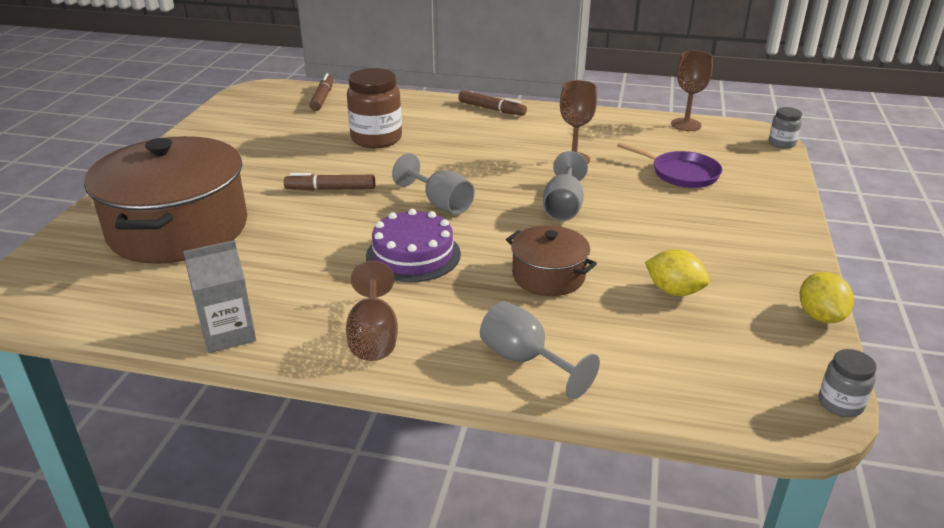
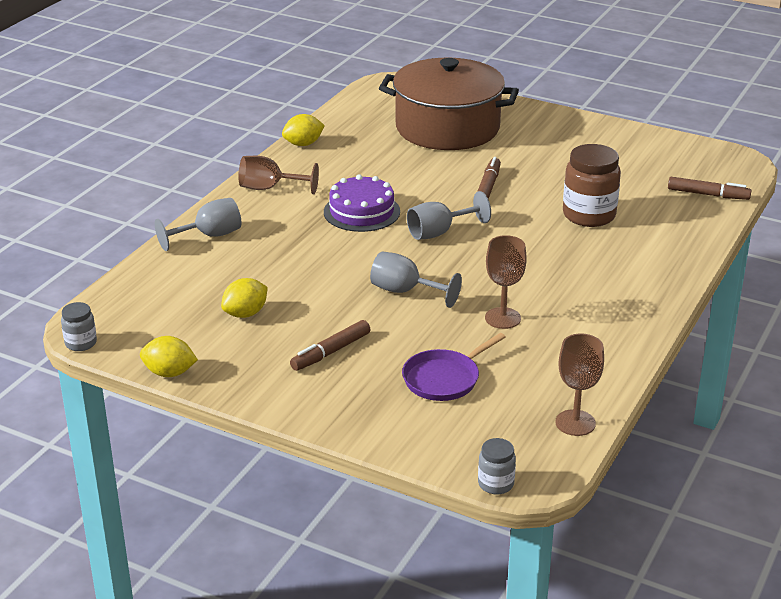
camera: 105 degrees right, 0 degrees up
grey carton [183,240,256,353] -> yellow lemon [282,114,325,146]
brown marker [458,90,527,116] -> brown marker moved to [290,320,371,371]
brown pot [506,225,597,296] -> none

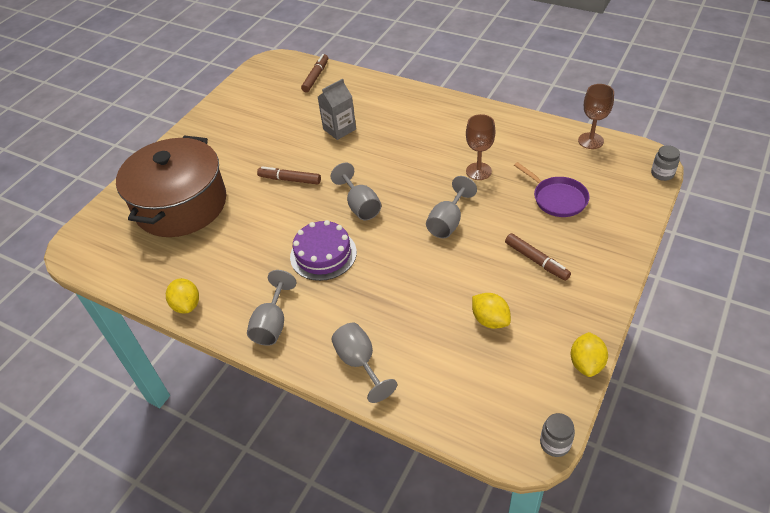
camera: 85 degrees left, 15 degrees up
brown goblet [238,156,319,194] -> grey goblet [247,270,296,346]
brown jar [563,144,621,227] -> grey carton [318,78,356,140]

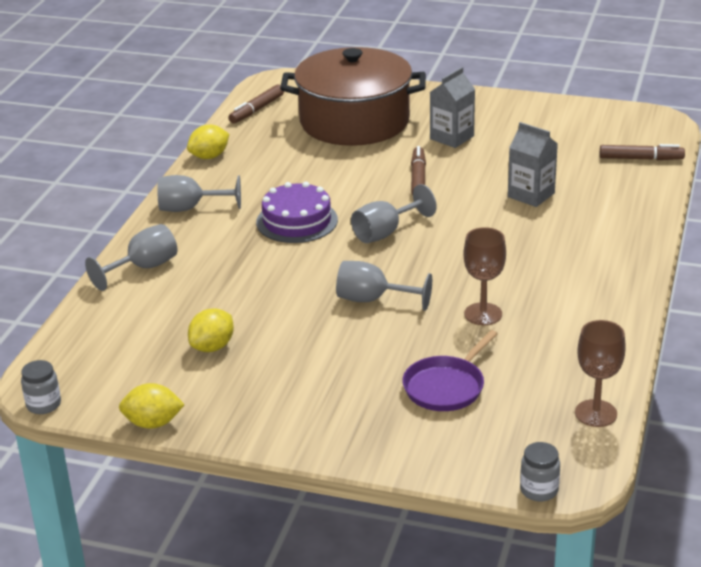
camera: 75 degrees right, 15 degrees down
brown marker [505,233,571,281] -> brown marker moved to [228,84,284,123]
none -> grey carton [430,67,475,148]

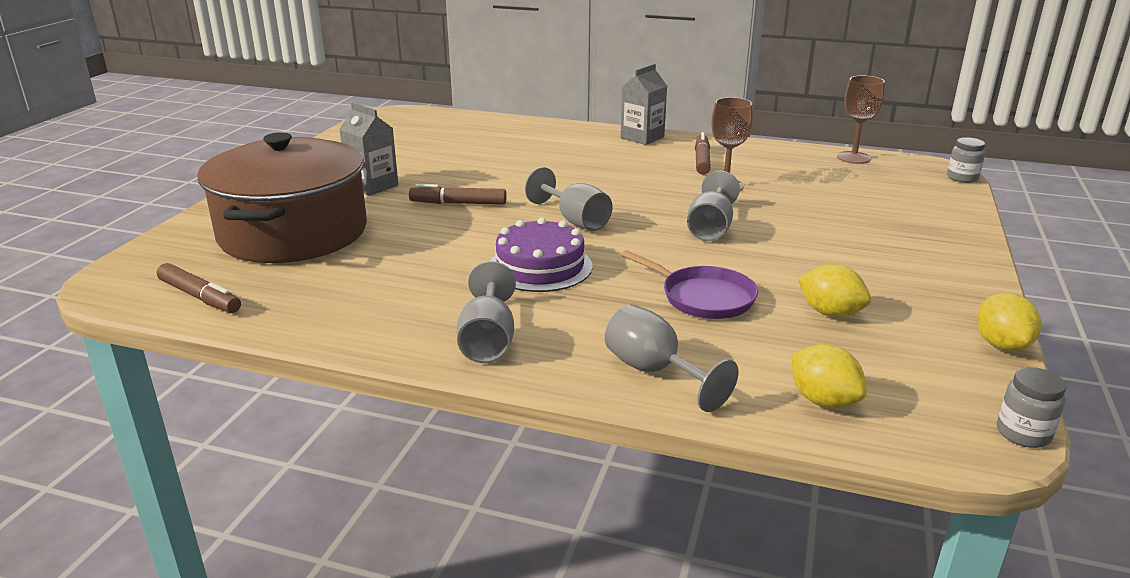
camera: 90 degrees left, 5 degrees down
yellow lemon [187,125,229,159] -> yellow lemon moved to [792,344,867,408]
purple pan [403,330,497,411] -> purple pan moved to [621,250,758,319]
grey carton [508,122,558,207] -> grey carton moved to [621,64,667,145]
brown marker [600,144,685,160] -> brown marker moved to [695,132,711,174]

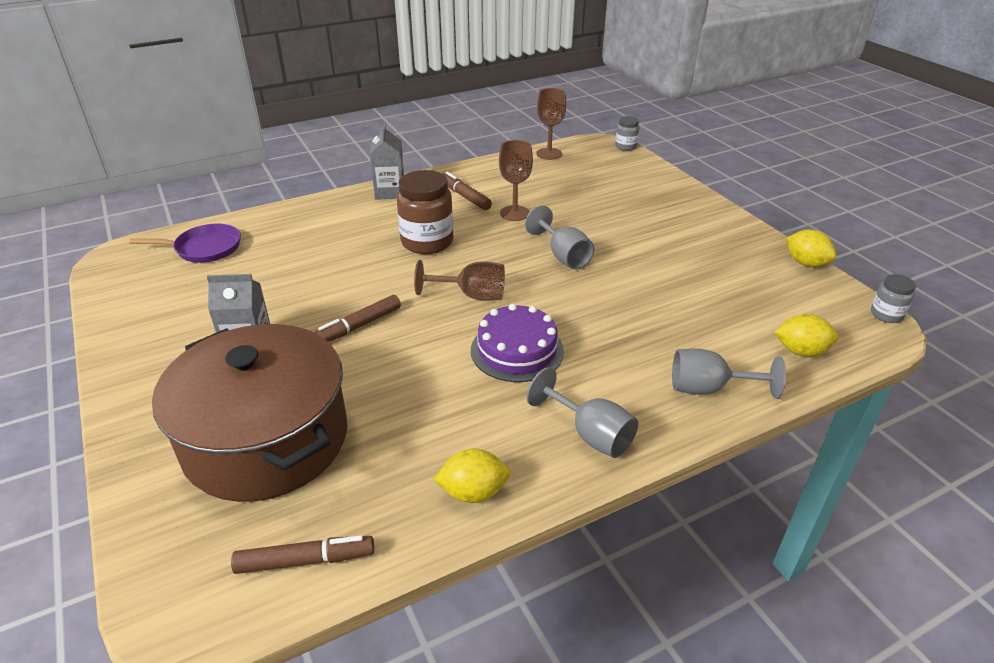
camera: 45 degrees left, 10 degrees up
grey goblet [525,167,612,231] -> brown goblet [414,260,505,301]
purple pan [621,250,758,319] -> purple pan moved to [129,224,241,263]
yellow lemon [798,264,871,317] -> yellow lemon moved to [433,449,510,503]
none -> brown jar [397,170,453,254]

